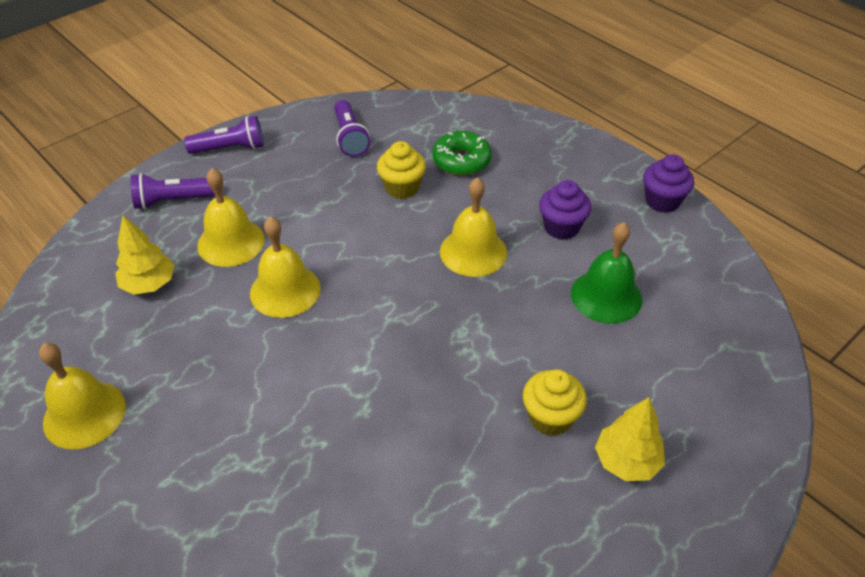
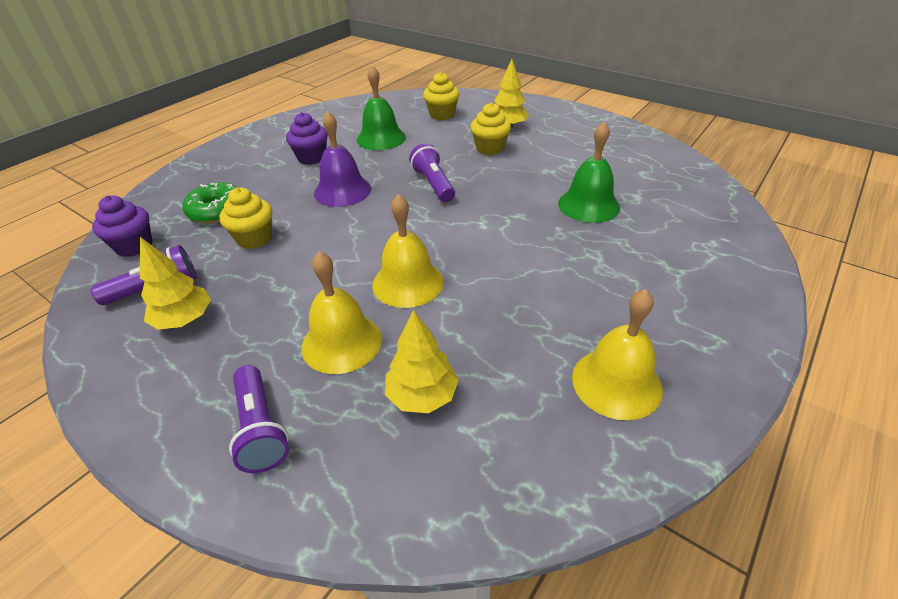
camera: 100 degrees left, 5 degrees down
purple flashlight [184,116,264,154] -> purple flashlight moved to [409,143,455,202]
yellow bell [440,177,507,277] -> purple bell [314,111,371,207]
purple cupcake [643,154,694,213] -> purple cupcake moved to [92,195,153,257]
none -> yellow tree [140,237,211,330]
none -> yellow cupcake [423,72,460,120]
none -> green bell [558,122,620,223]

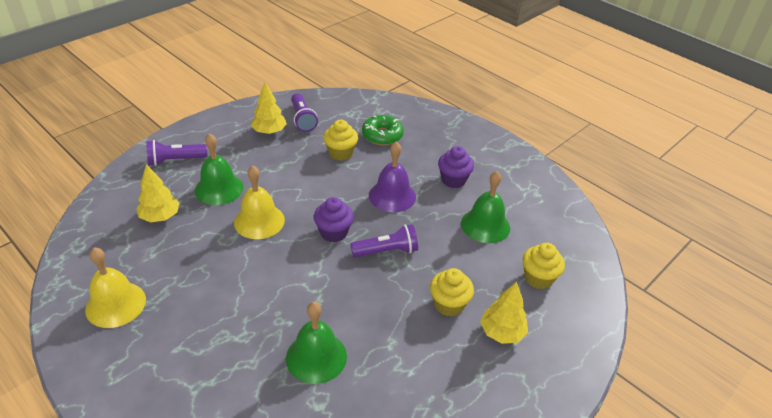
camera: 95 degrees right, 0 degrees up
purple cupcake [92,195,153,257] -> purple cupcake moved to [314,197,354,242]
yellow bell [301,251,382,374] -> green bell [195,133,243,205]

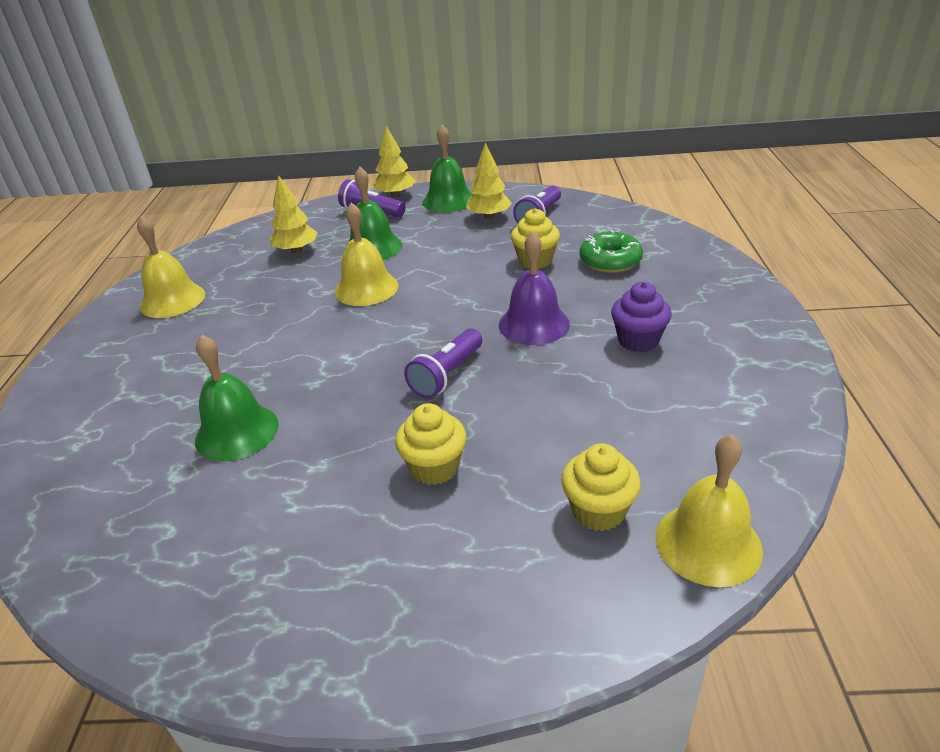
camera: 50 degrees right, 5 degrees down
purple cupcake [314,197,354,242] -> none
purple flashlight [351,224,418,257] -> purple flashlight turned 90 degrees clockwise [404,329,482,398]
green bell [461,171,510,243] -> green bell moved to [423,125,473,213]
yellow tree [480,282,528,344] -> yellow tree moved to [373,126,415,197]
none -> yellow bell [655,434,763,587]

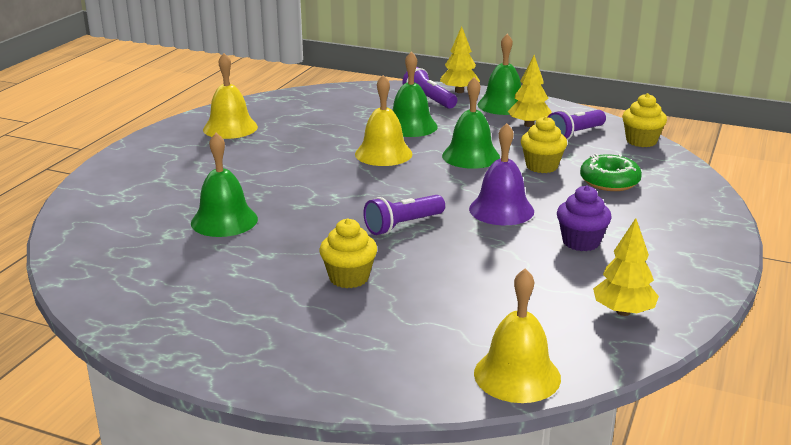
camera: 20 degrees right, 10 degrees down
yellow tree [270,175,318,253] -> yellow tree moved to [593,218,659,316]
yellow cupcake [561,443,641,531] -> yellow cupcake moved to [622,93,667,147]
none -> green bell [442,77,500,169]

